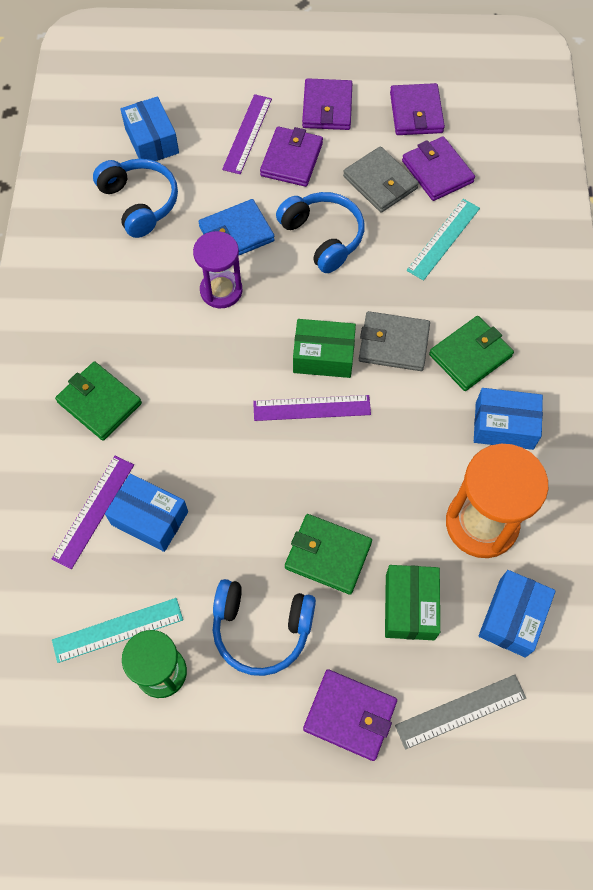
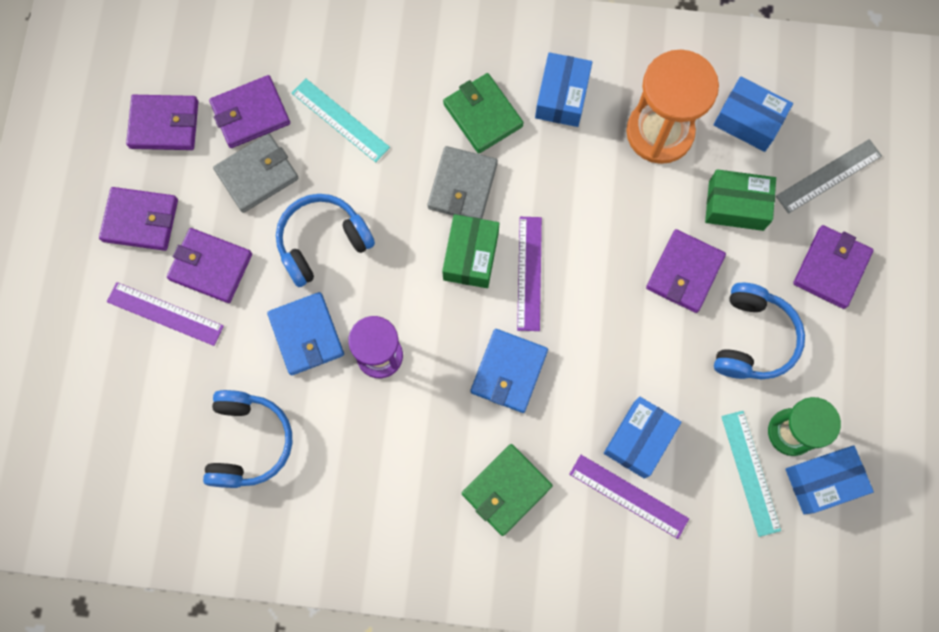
camera: 85 degrees left, 10 degrees up
blue headphones [93,159,178,238] -> blue headphones turned 120 degrees clockwise [203,390,292,488]
blue box [120,96,179,161] -> blue box moved to [785,445,874,515]
green wallet [285,514,372,595] -> purple wallet [646,229,726,313]
grey ruler [395,675,526,750] -> grey ruler turned 75 degrees clockwise [776,139,882,214]
none -> blue wallet [471,329,548,413]

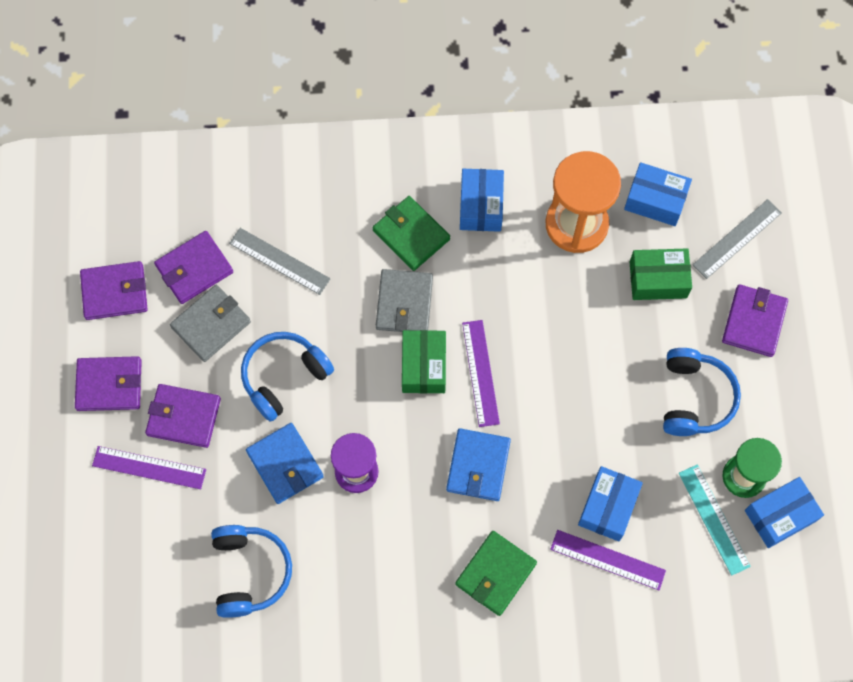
camera: 10 degrees left, 5 degrees down
turquoise ruler [292,78,390,162] -> grey ruler [229,228,330,295]
purple wallet [646,229,726,313] -> none

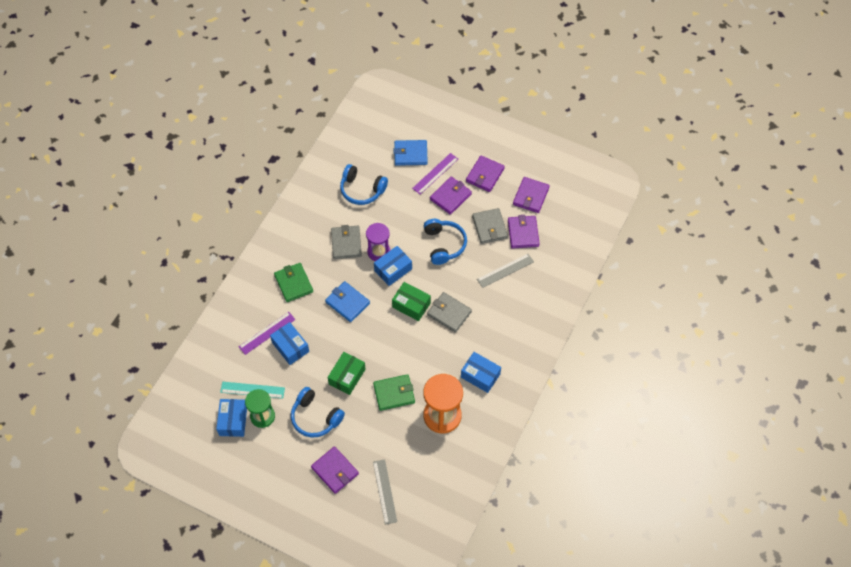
camera: 120 degrees right, 10 degrees down
blue wallet [246,423,324,504] -> blue wallet moved to [394,140,428,166]
green wallet [373,196,450,271] -> green wallet moved to [373,374,415,411]
purple ruler [462,320,500,427] -> none
blue box [624,162,692,226] -> blue box moved to [374,246,412,286]
green box [630,248,692,300] -> green box moved to [328,352,366,395]
none -> grey wallet [331,225,362,259]

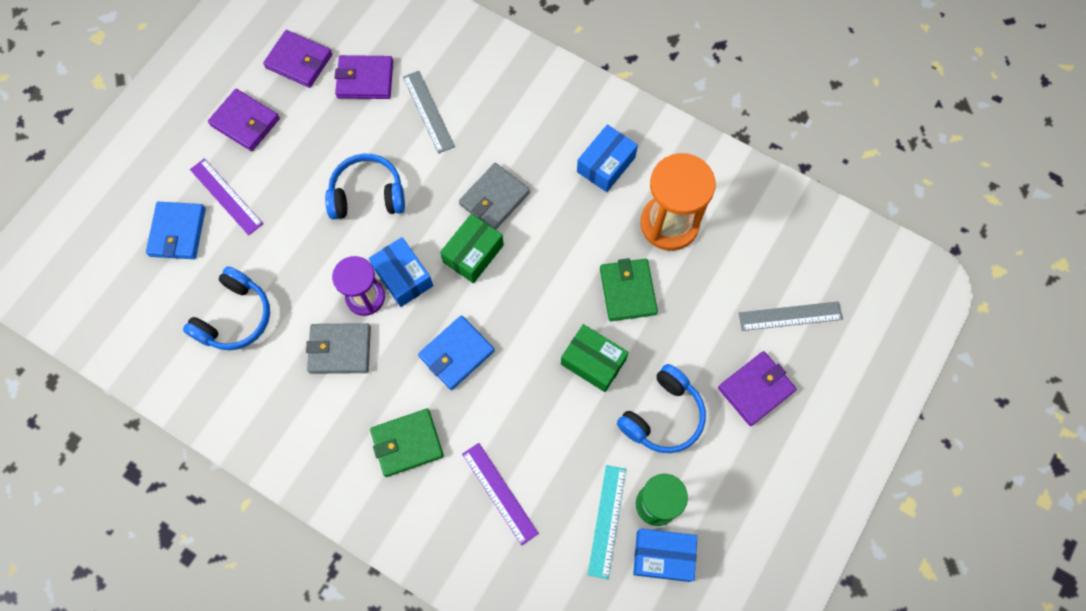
camera: 85 degrees left, 10 degrees up
blue box [270,322,309,365] -> none
purple wallet [430,177,472,215] -> none
grey wallet [472,208,508,244] -> none

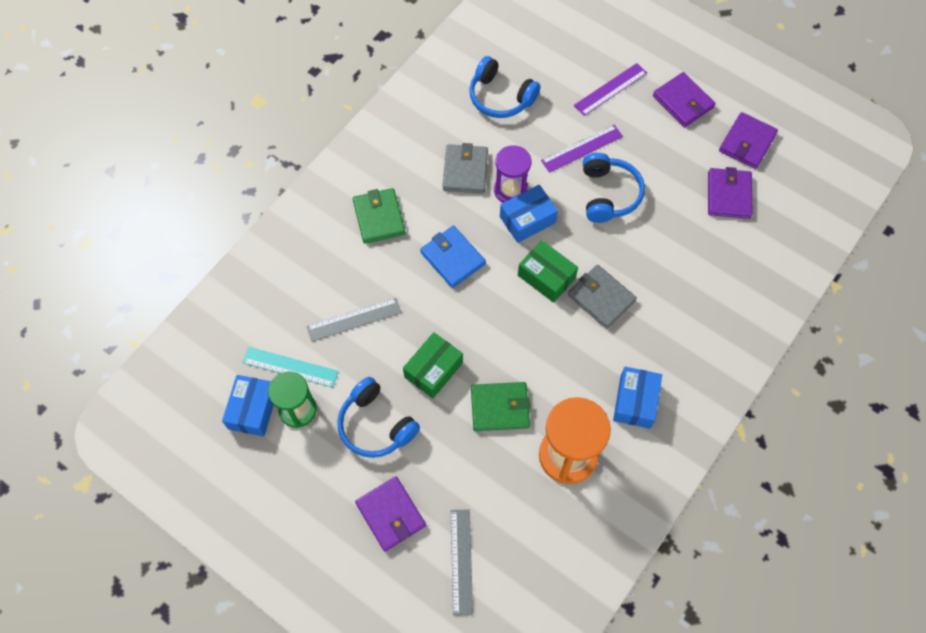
camera: 95 degrees right, 5 degrees down
blue wallet [146,202,206,259] -> none
purple wallet [208,89,280,151] -> purple wallet turned 75 degrees counterclockwise [653,72,715,127]
grey ruler [403,71,455,153] -> grey ruler moved to [307,298,401,342]
purple ruler [462,443,539,545] -> purple ruler moved to [541,125,623,173]
blue box [577,124,638,192] -> blue box turned 60 degrees clockwise [613,367,662,429]

